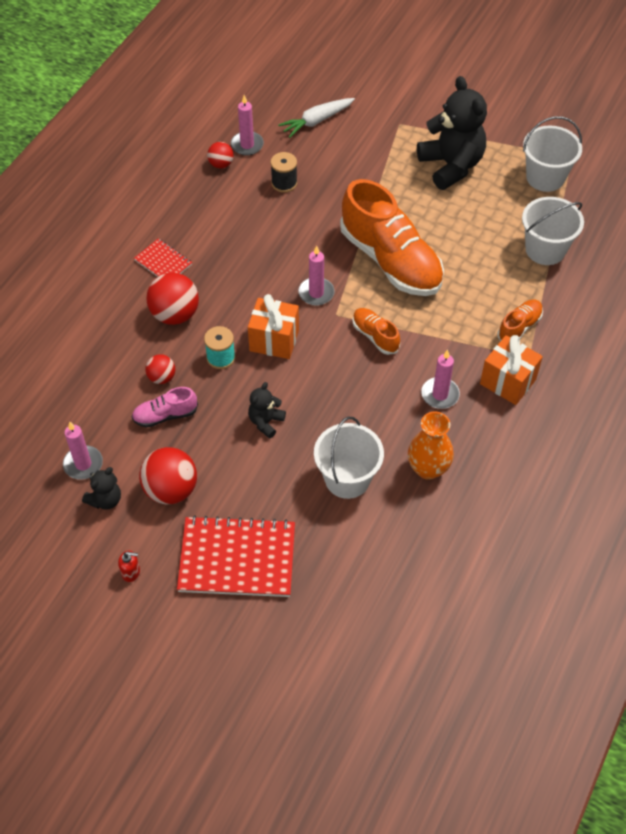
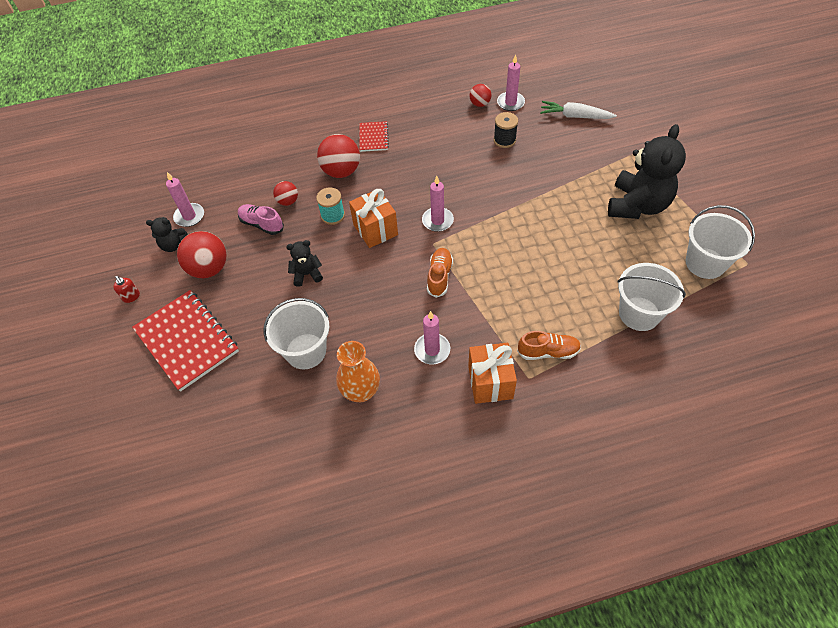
camera: 50 degrees right, 0 degrees up
orange shoe [340,179,444,296] -> none

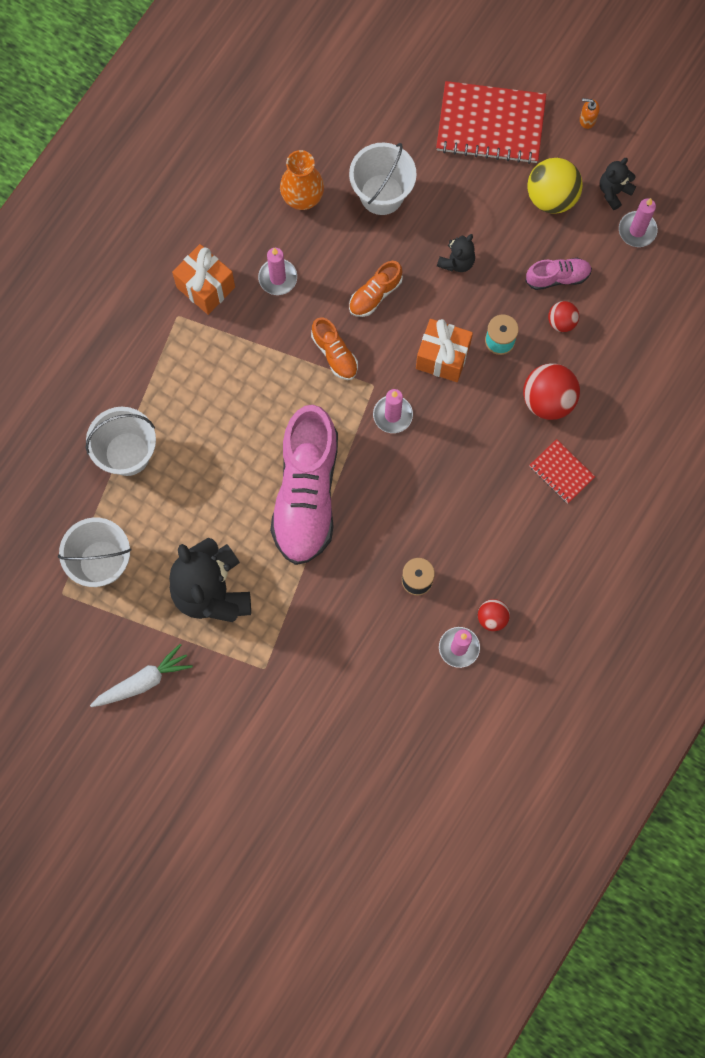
camera: 135 degrees right, 20 degrees up
red soap dispenser [113,276,140,303] -> orange soap dispenser [580,98,600,129]
red ball [177,231,227,278] -> yellow ball [527,158,583,214]
orange shoe [517,331,581,360] -> orange shoe moved to [349,261,403,317]
white carrot [540,101,617,119] -> white carrot moved to [90,644,193,707]
none -> pink shoe [270,405,338,565]

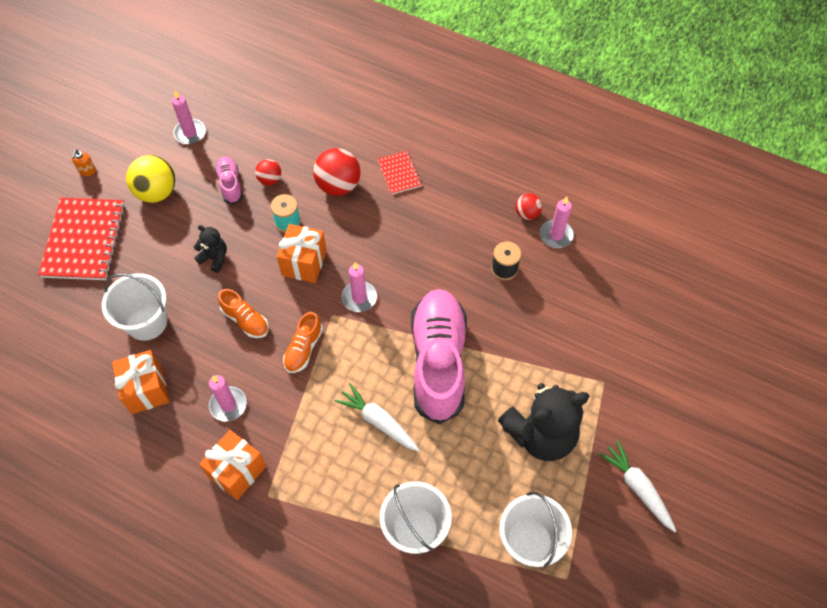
camera: 95 degrees left, 15 degrees down
pink shoe [270,405,338,565] -> pink shoe turned 90 degrees counterclockwise [411,289,467,425]
orange vase [280,150,324,210] -> orange gift [112,350,170,414]
orange shoe [311,317,358,380] -> orange shoe turned 150 degrees clockwise [283,312,323,373]
red notebook [529,439,595,503] -> red notebook turned 60 degrees counterclockwise [378,151,422,195]
black teddy bear [600,158,636,210] -> none
none -> white carrot [335,383,420,452]

